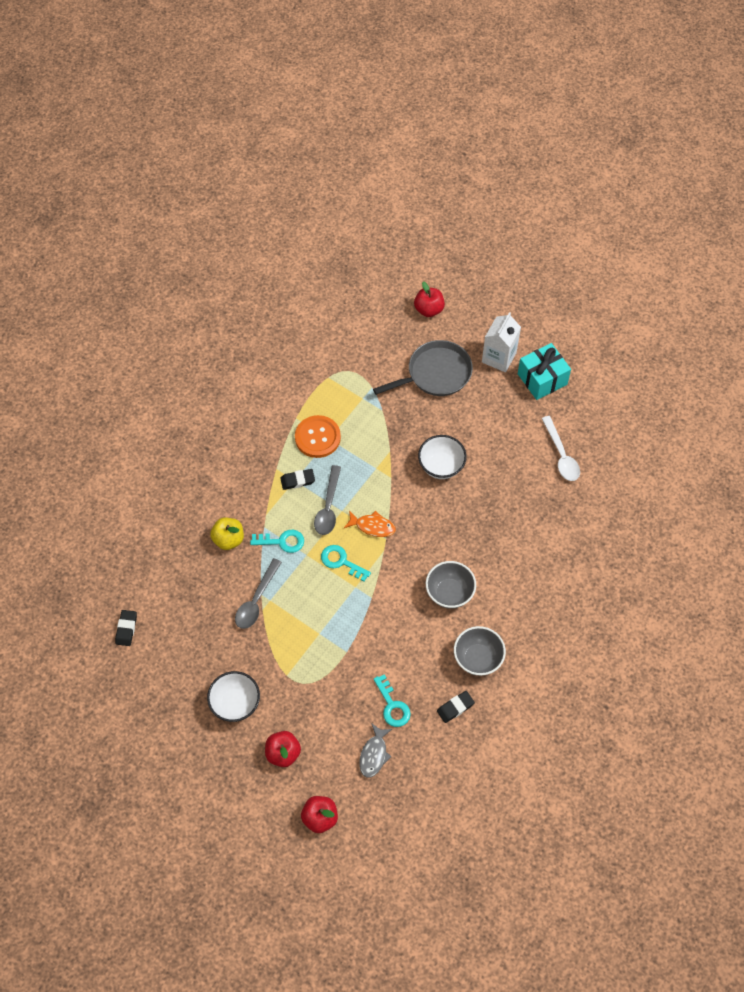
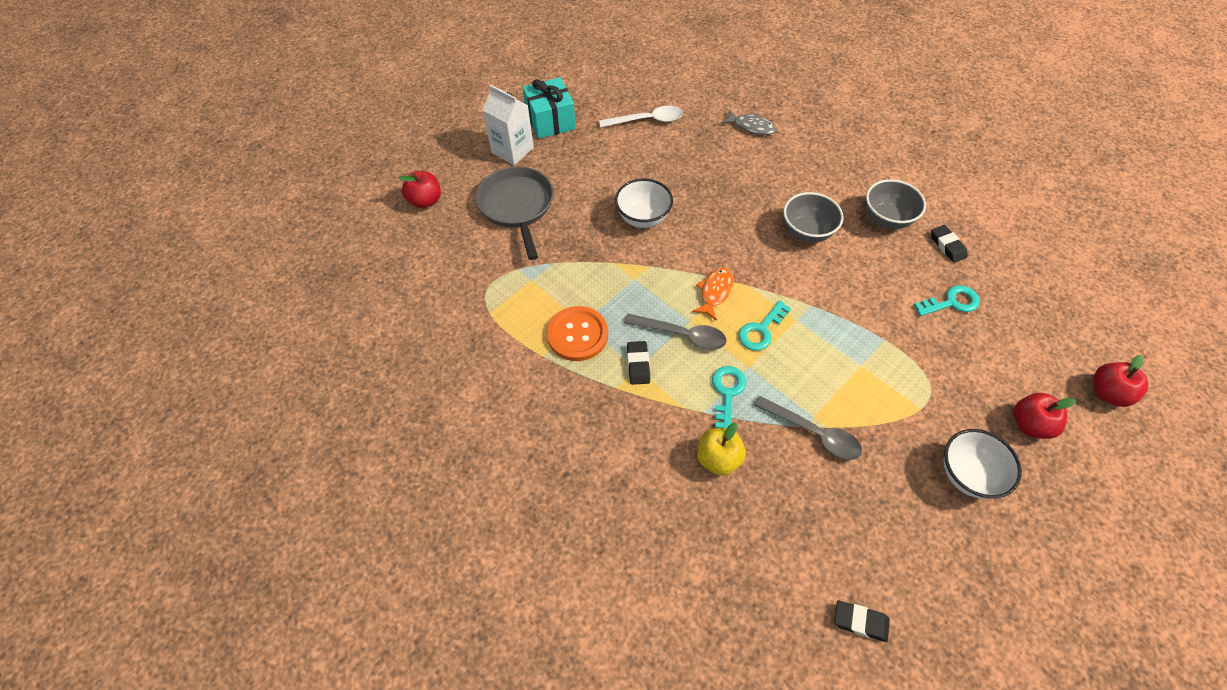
camera: 80 degrees left, 5 degrees down
grey fish [359,723,392,778] -> grey fish moved to [721,110,776,135]

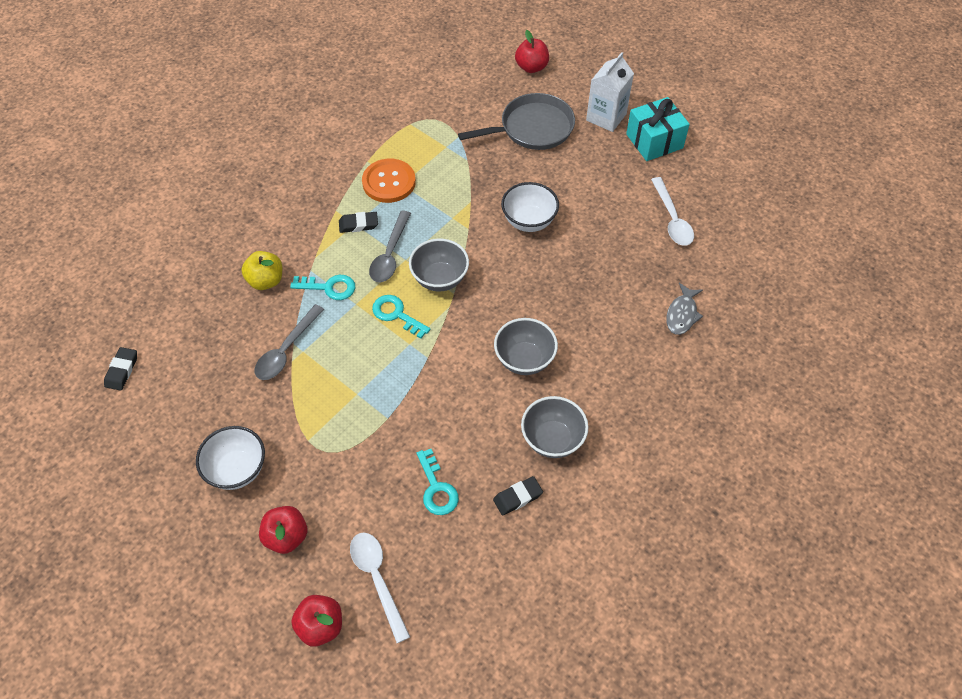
camera: 85 degrees right, 0 degrees up
orange fish [692,268,734,321] -> grey bowl [409,239,469,291]
none -> white spoon [350,533,410,643]

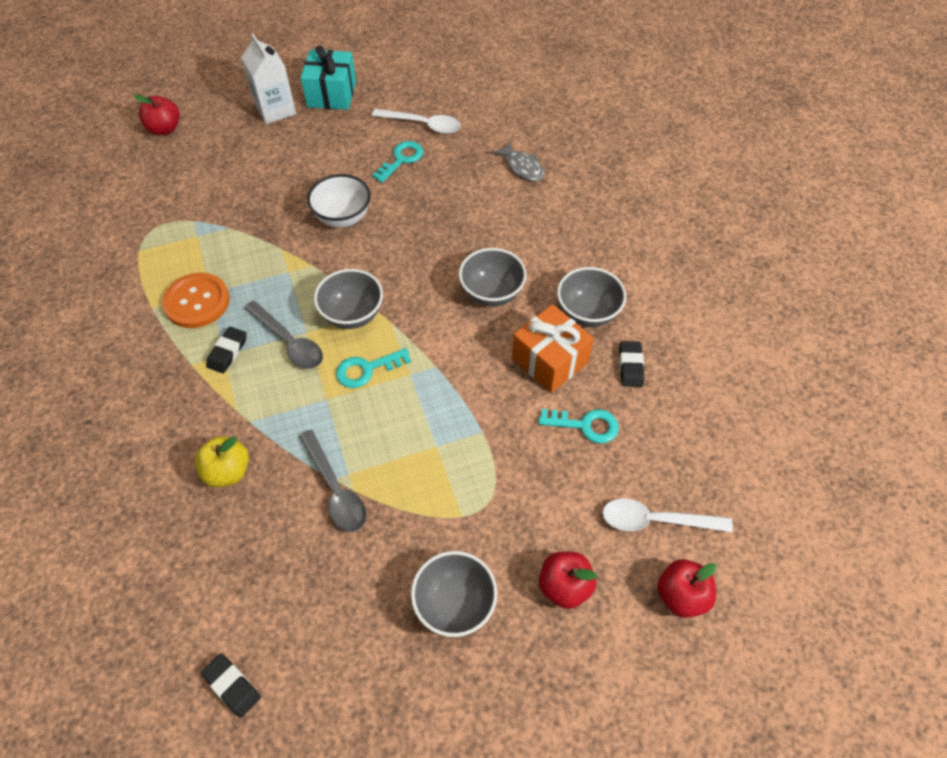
camera: 60 degrees left, 0 degrees up
white bowl [196,426,265,490] -> grey bowl [411,551,497,637]
turquoise key [290,275,355,300] -> turquoise key moved to [372,141,423,183]
grey pan [458,93,575,150] -> none
none -> orange gift [512,304,594,393]

